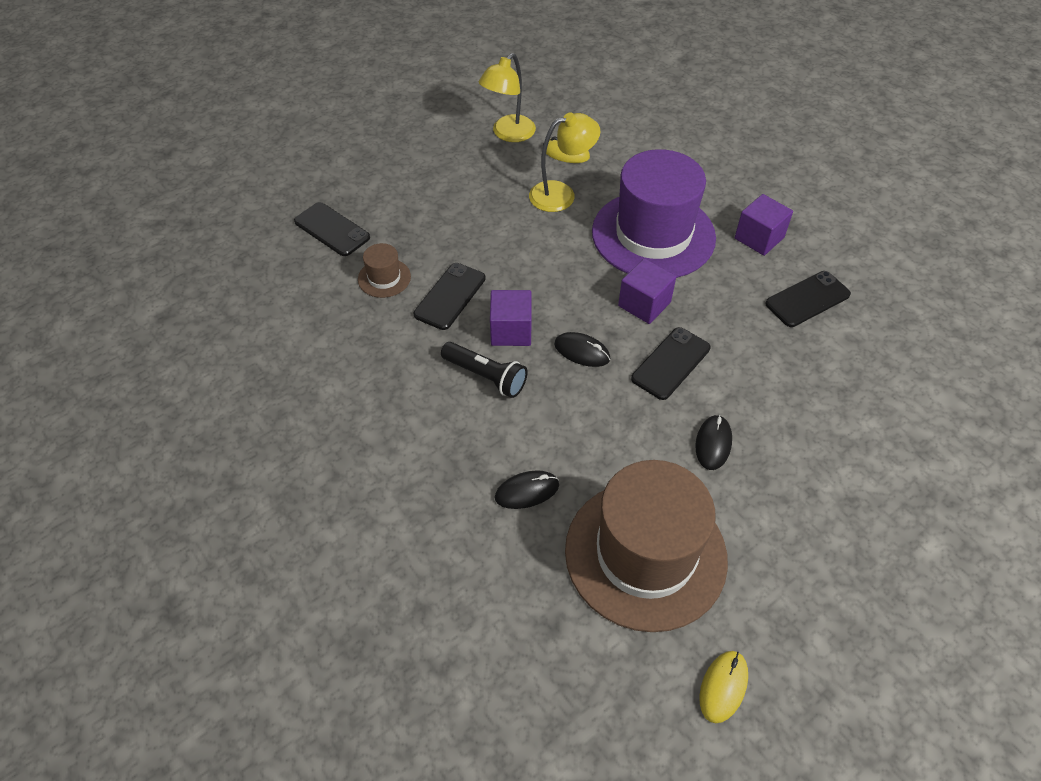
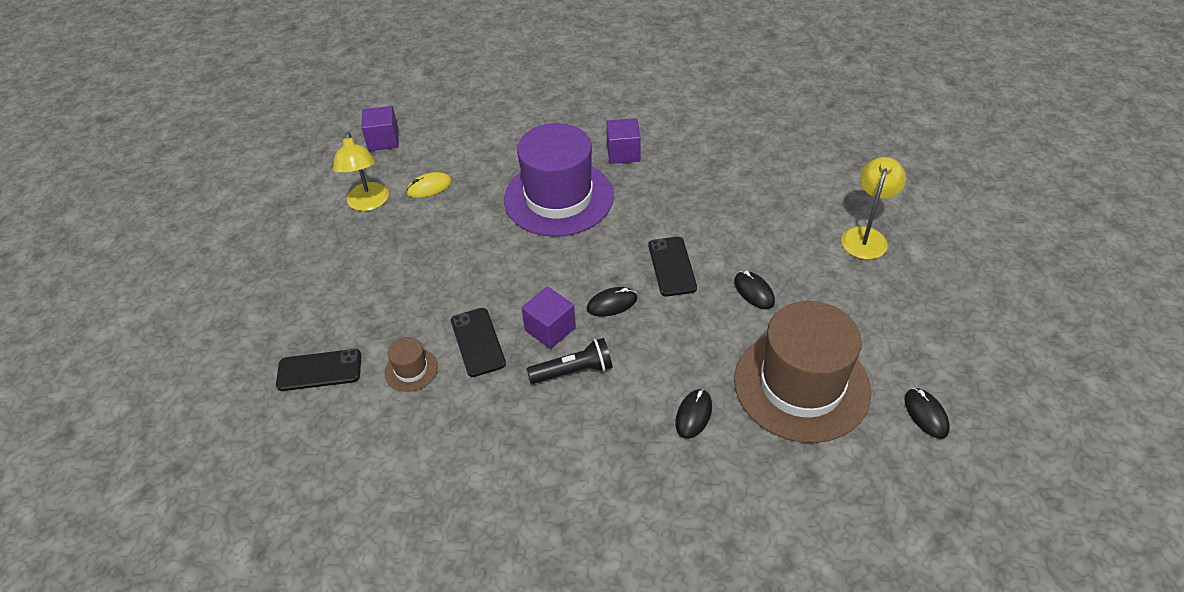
camera: 45 degrees left, 5 degrees down
yellow lamp [529,112,600,212] -> yellow lamp moved to [841,157,906,259]
purple cube [618,258,676,324] -> purple cube moved to [361,106,399,151]
yellow mouse [699,651,748,723] -> black mouse [904,388,950,439]
black phone [765,271,851,327] -> none

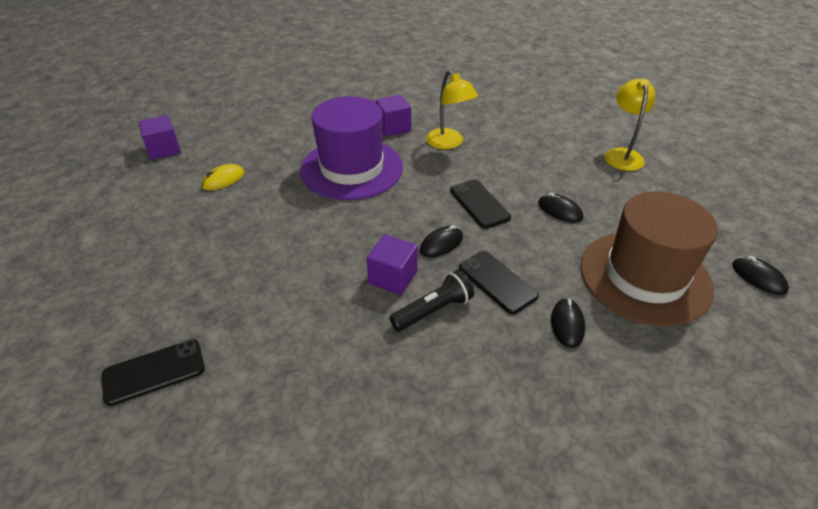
camera: 20 degrees left, 5 degrees down
yellow lamp [333,132,389,211] -> yellow lamp moved to [426,70,478,149]
brown hat [385,337,438,392] -> none
black phone [451,308,506,377] -> black phone moved to [459,251,539,314]

